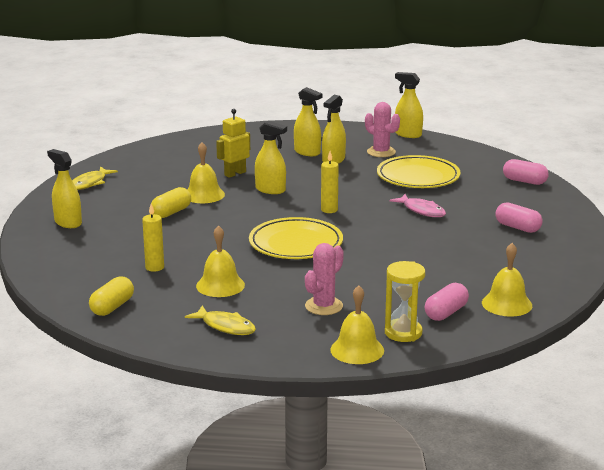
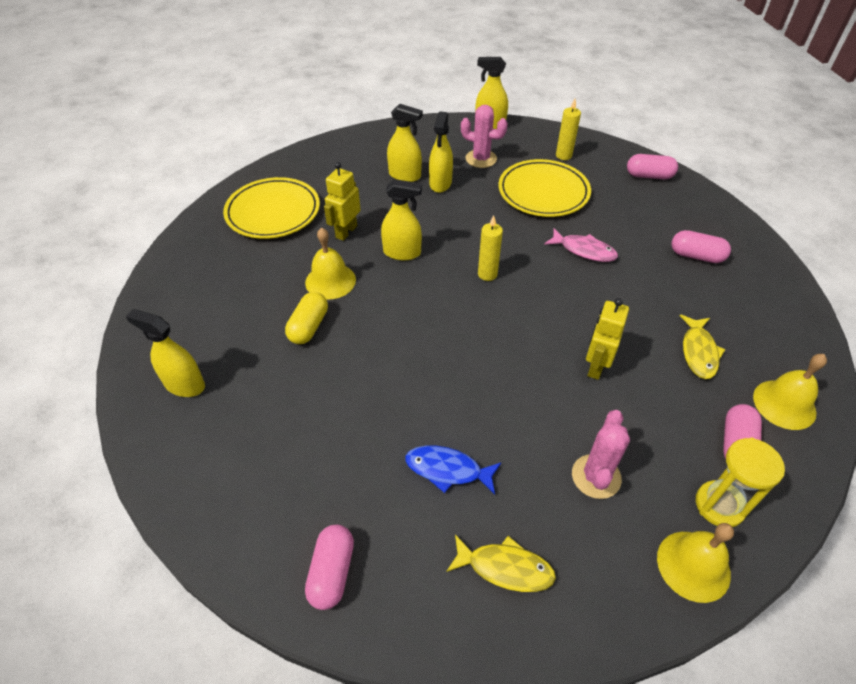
camera: 20 degrees left, 25 degrees up
yellow fish [72,167,118,190] -> yellow fish moved to [680,315,726,379]
yellow capsule [89,276,134,316] -> pink capsule [305,525,354,610]
yellow candle [142,204,164,272] -> yellow candle moved to [556,99,581,160]
yellow bell [196,225,245,297] -> blue fish [405,446,501,494]
yellow plate [249,217,343,259] -> yellow plate moved to [223,177,320,239]
none -> yellow robot [586,298,629,380]

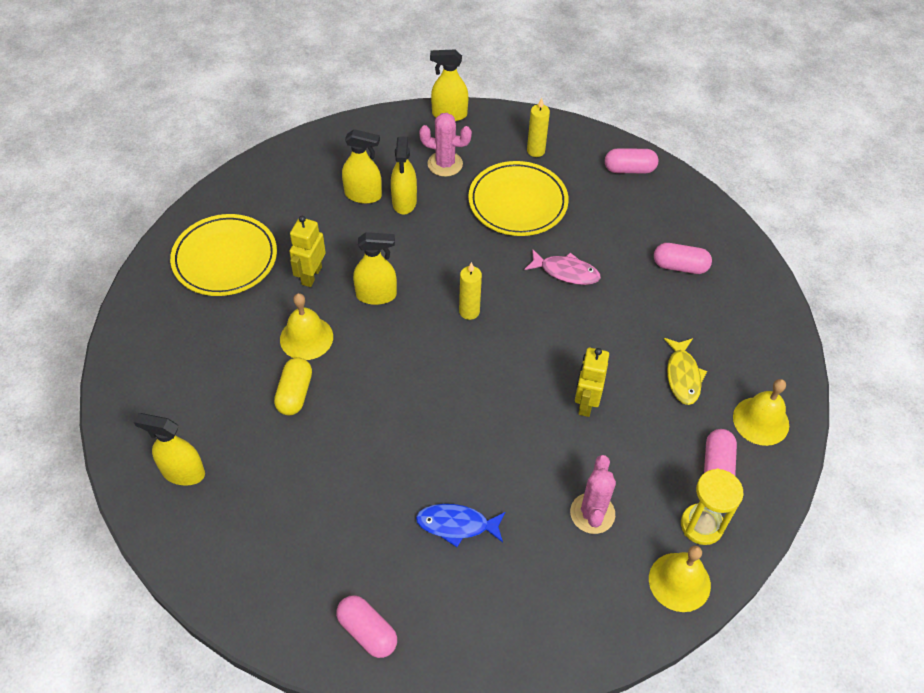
camera: 10 degrees left, 5 degrees up
pink capsule [305,525,354,610] -> pink capsule turned 45 degrees counterclockwise [336,595,397,658]
yellow fish [446,535,556,592] -> none

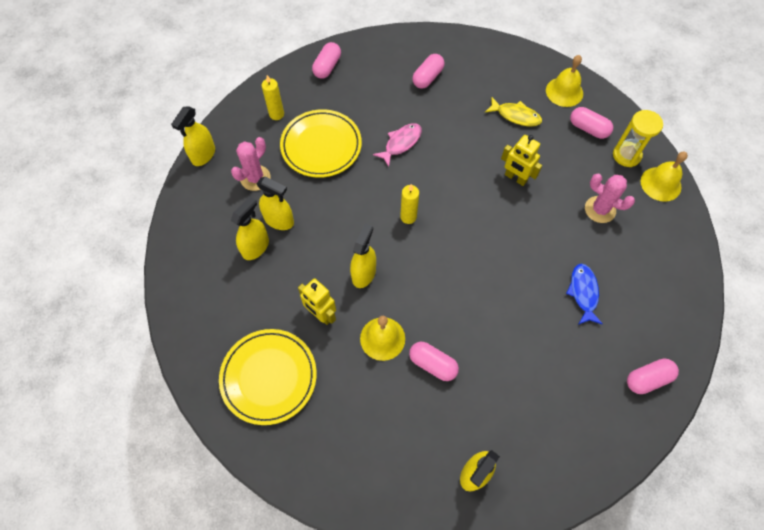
camera: 65 degrees left, 10 degrees up
yellow capsule [274,357,312,415] -> pink capsule [409,342,459,381]
blue fish [416,504,505,547] -> blue fish turned 150 degrees clockwise [566,264,603,324]

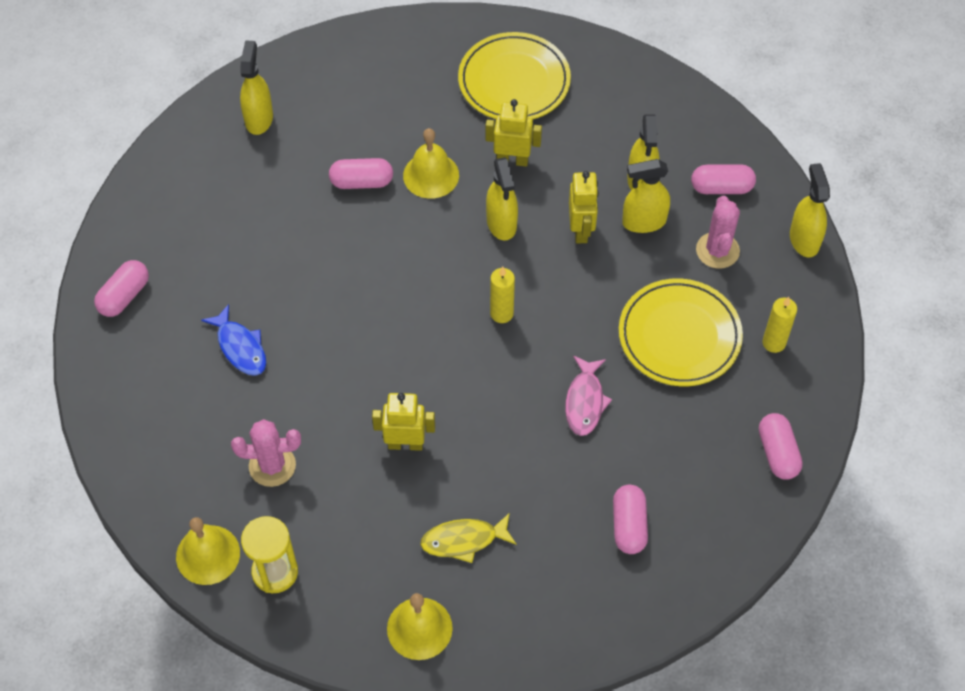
camera: 145 degrees right, 5 degrees down
pink capsule [570,107,613,139] -> pink capsule moved to [691,164,756,194]
none -> yellow robot [569,171,599,243]

